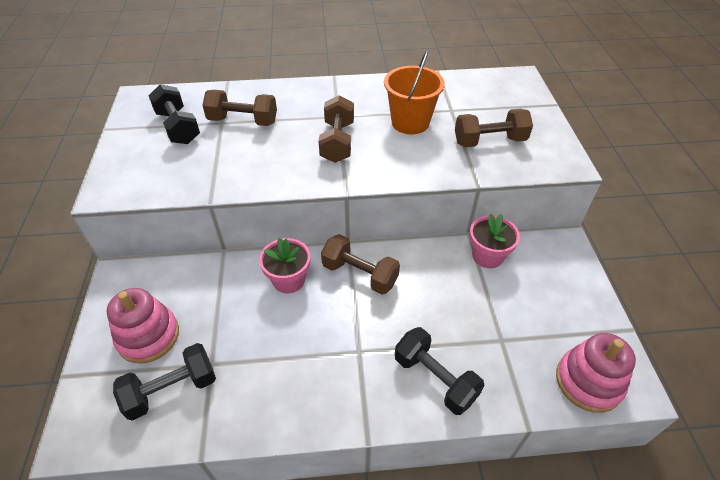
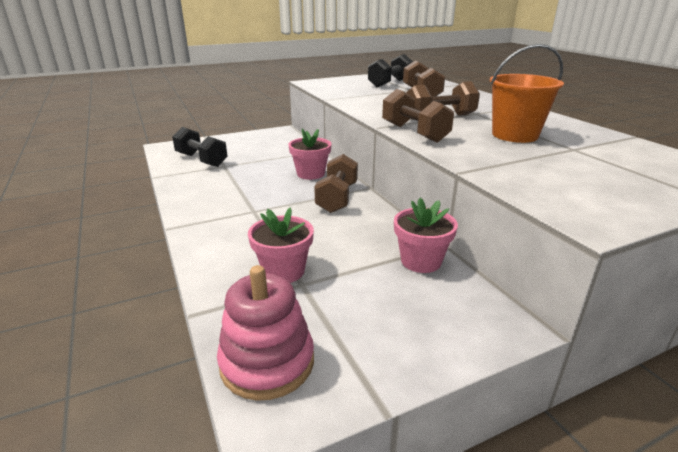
camera: 70 degrees right, 20 degrees down
pink stacking toy [106,288,179,363] -> none
black dumbbell [395,327,484,415] -> none
brown dumbbell [455,109,533,147] -> brown dumbbell moved to [382,89,454,143]
none -> pink flower pot [248,207,314,283]

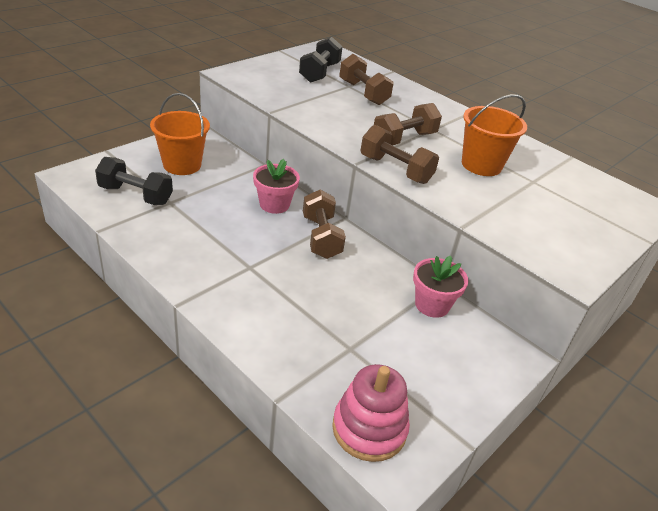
camera: 25 degrees left, 10 degrees up
pink flower pot [248,207,314,283] -> none
none -> orange bucket [150,93,210,175]

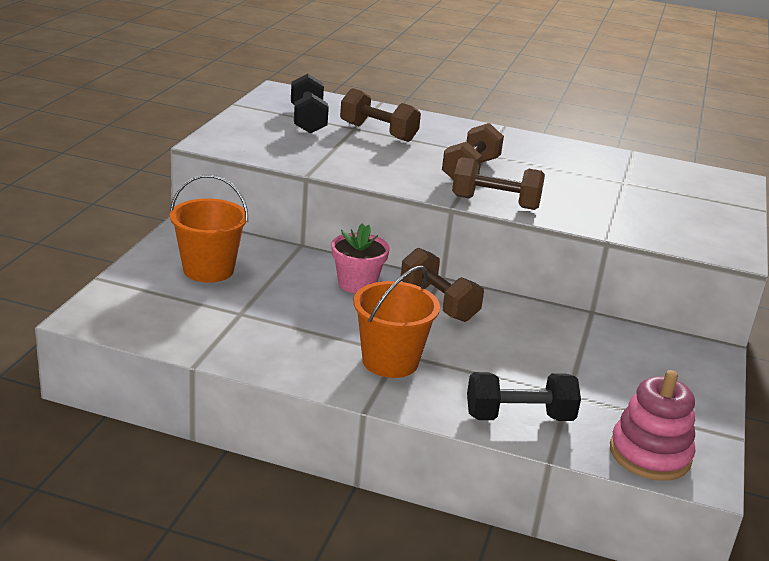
camera: 25 degrees left, 10 degrees down
black dumbbell [95,157,173,205] -> black dumbbell moved to [467,372,581,421]
pink flower pot [413,256,468,318] -> none
orange bucket [462,94,527,176] -> orange bucket moved to [353,266,440,378]

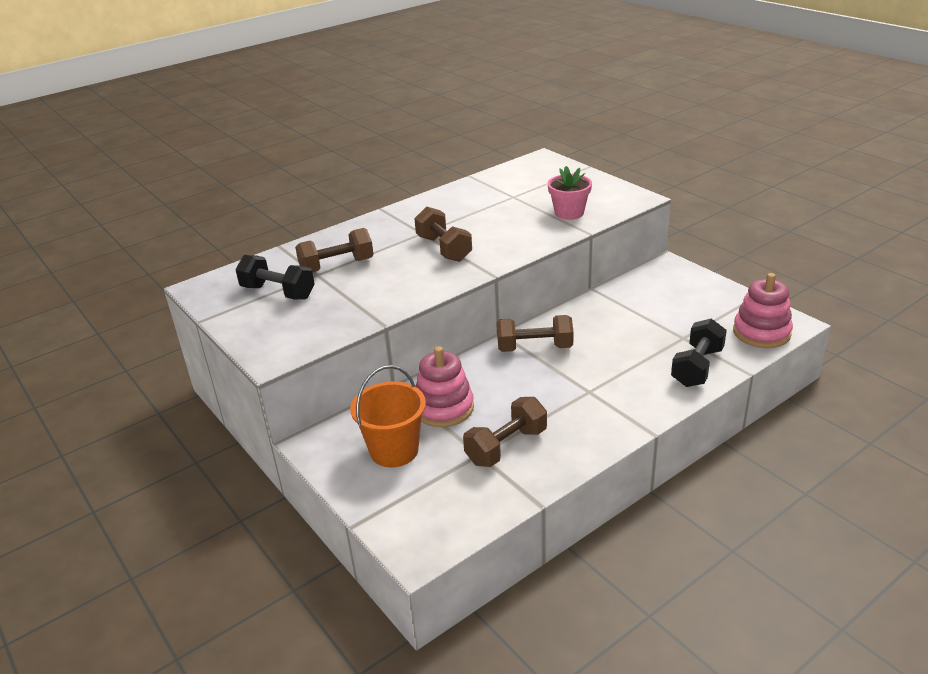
camera: 50 degrees left, 5 degrees up
pink flower pot [331,223,390,294] -> pink flower pot moved to [548,166,592,220]
orange bucket [353,266,440,378] -> none
brown dumbbell [452,157,545,210] -> brown dumbbell moved to [463,397,547,467]
none -> pink stacking toy [416,346,474,427]

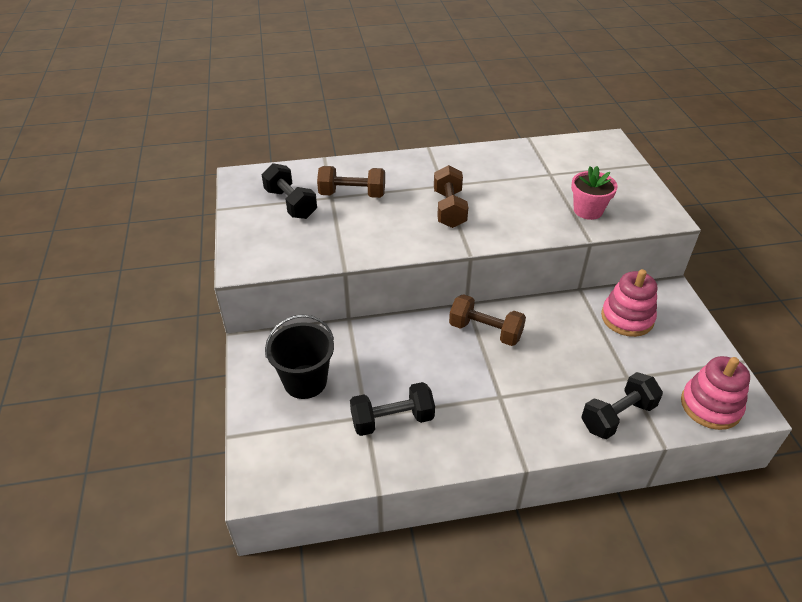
camera: 25 degrees right, 10 degrees up
orange bucket [350,365,426,467] -> black bucket [265,314,334,399]
pink stacking toy [416,346,474,427] -> pink stacking toy moved to [601,269,657,337]
brown dumbbell [463,397,547,467] -> black dumbbell [350,382,435,436]

